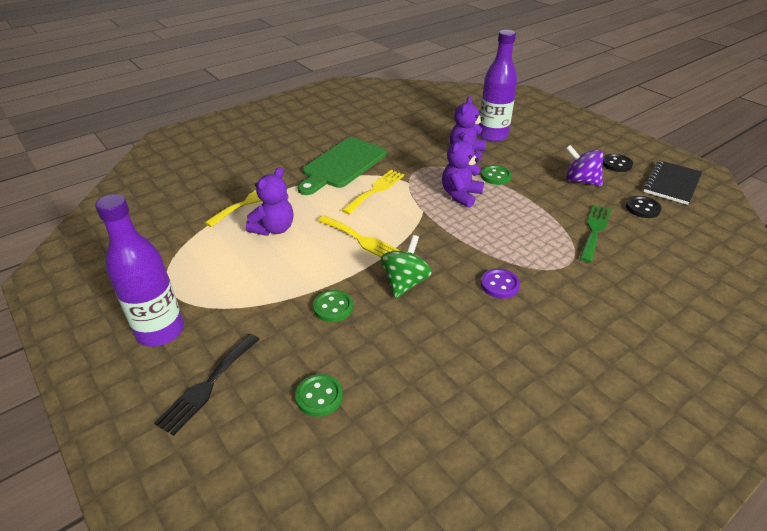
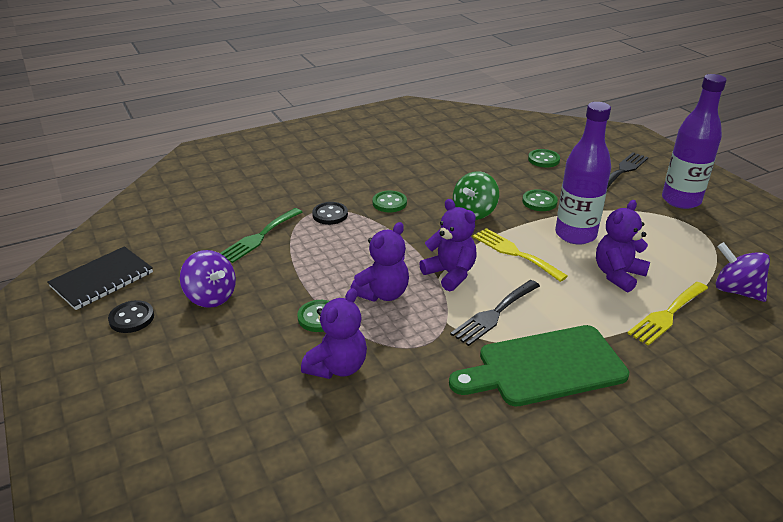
camera: 170 degrees left, 5 degrees down
green cutting board [298,138,387,195] -> green cutting board turned 150 degrees counterclockwise [449,325,629,406]
yellow fork [342,170,404,214] -> black fork [450,280,540,346]
purple bottle [479,30,517,142] -> purple bottle moved to [555,102,611,245]
purple button [481,269,520,299] -> green button [373,191,407,212]
black button [626,196,662,218] -> black button moved to [312,202,348,225]
none -> purple teddy bear [419,199,477,292]
none -> purple spinning top [715,242,770,302]

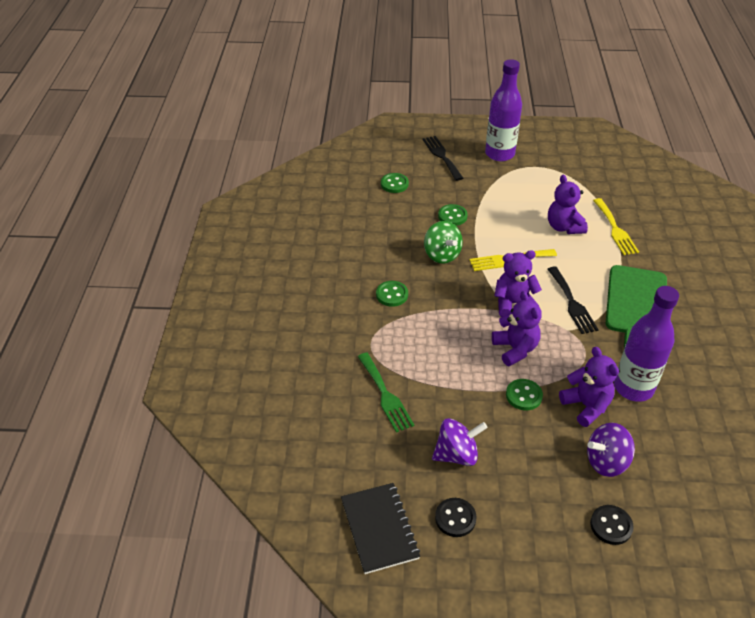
camera: 60 degrees left, 10 degrees up
black button [312,202,348,225] -> black button moved to [590,505,634,545]
purple bottle [555,102,611,245] -> purple bottle moved to [614,286,679,402]
purple spinning top [715,242,770,302] -> purple spinning top moved to [587,423,635,477]

